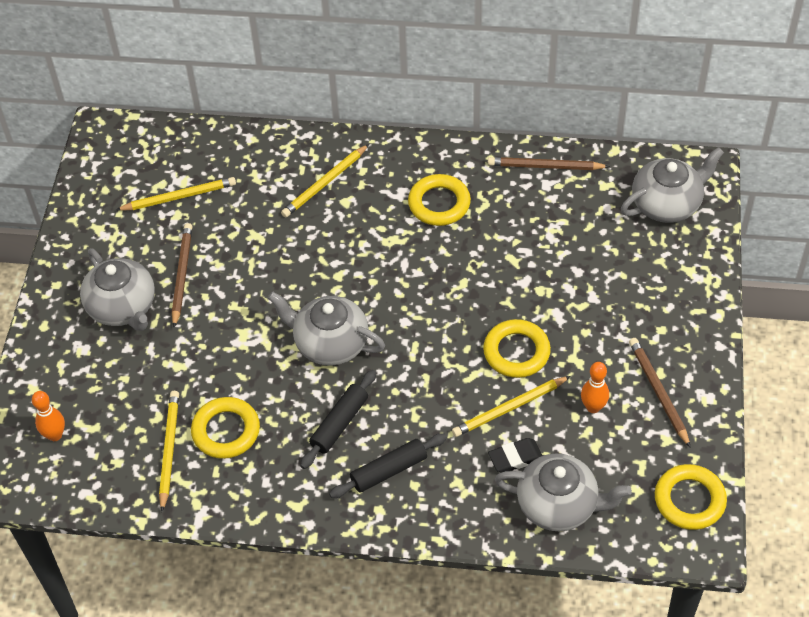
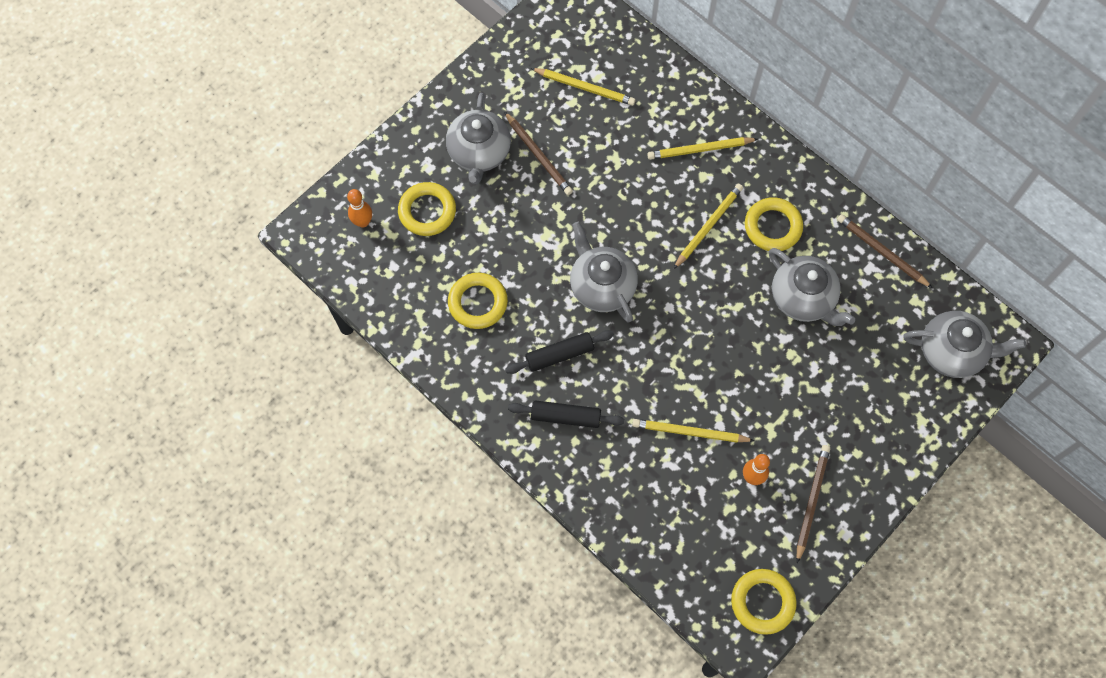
camera: 35 degrees right, 15 degrees up
yellow pencil [159,391,179,512] -> yellow pencil moved to [674,184,743,269]
brown pencil [172,223,193,328] -> brown pencil turned 105 degrees clockwise [504,111,573,195]
yellow ring [483,319,551,378] -> yellow ring moved to [398,182,456,236]
black eraser [488,438,542,473] -> none
grey teapot [495,453,632,531] -> grey teapot moved to [769,248,855,326]

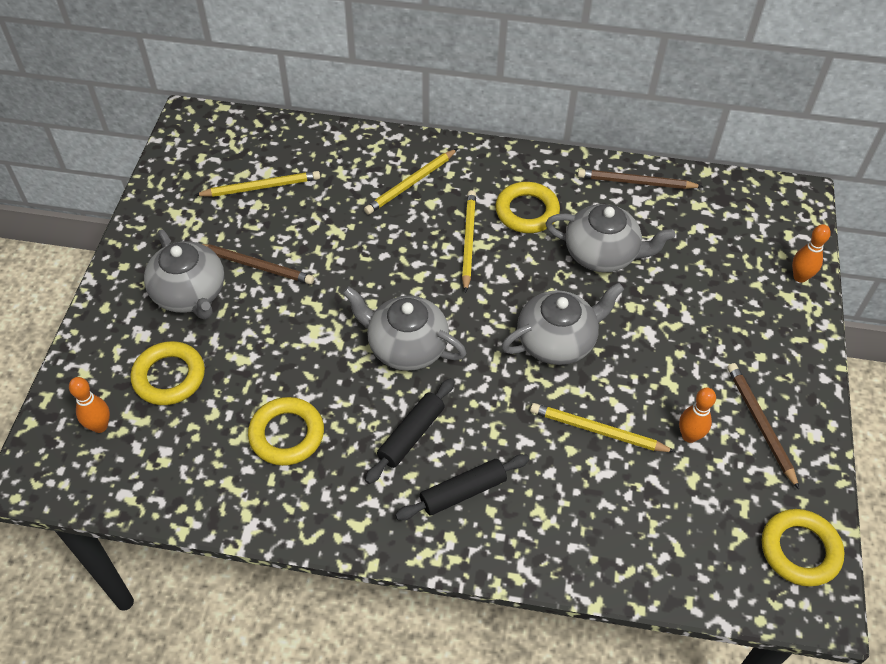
camera: 35 degrees left, 15 degrees down
yellow pencil [632,419,755,442] -> yellow pencil turned 45 degrees clockwise [530,403,675,452]
grey teapot [903,311,1026,378] -> grey teapot moved to [501,282,624,365]
none -> orange bowling pin [792,224,831,283]

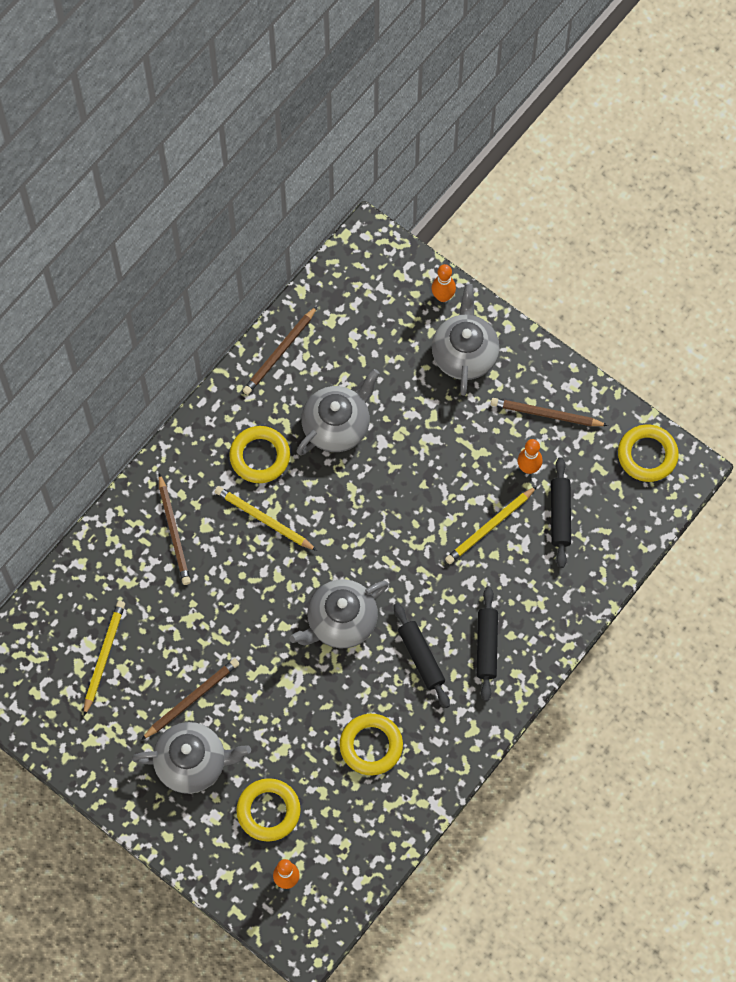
camera: 60 degrees left, 15 degrees up
yellow pencil [364,149,457,214] -> brown pencil [159,473,191,585]
grey teapot [501,282,624,365] -> grey teapot moved to [432,284,499,396]
none -> black rolling pin [551,457,571,568]

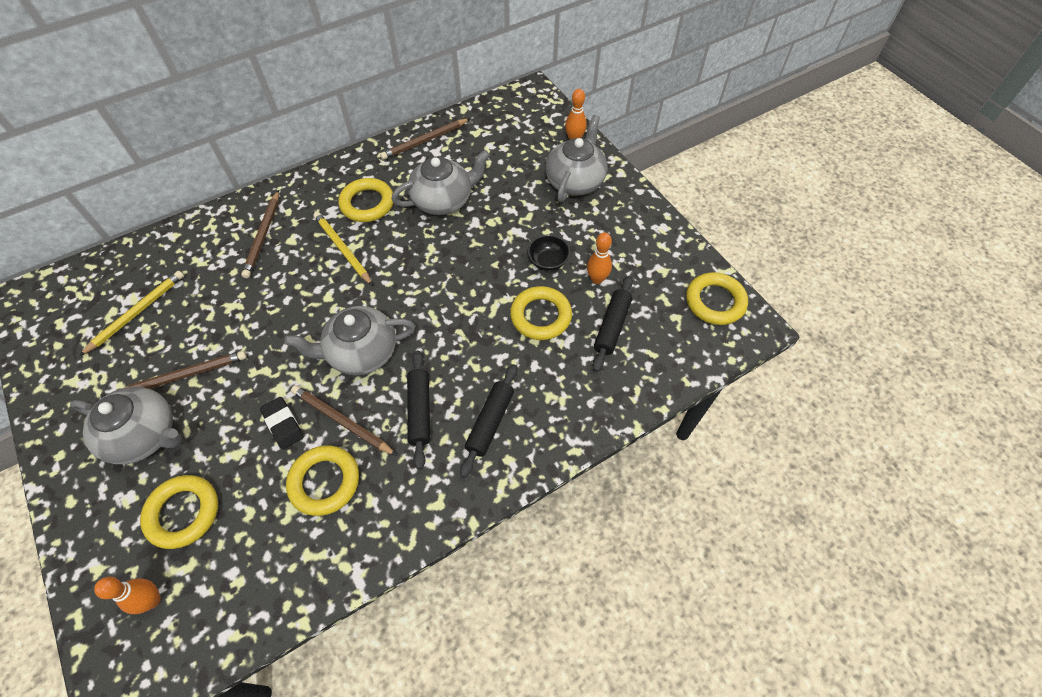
camera: 20 degrees right, 10 degrees down
yellow pencil [445,486,537,564] -> yellow ring [510,286,572,340]
brown pencil [491,398,608,426] -> brown pencil moved to [291,385,397,456]
none -> black eraser [260,397,304,449]
none -> black bowl [528,235,570,271]

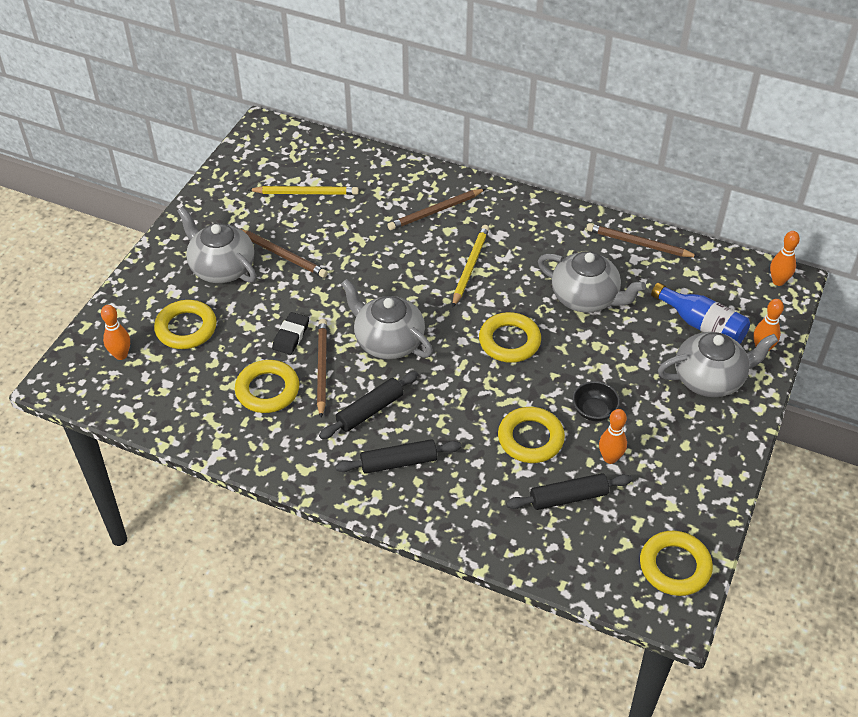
camera: 55 degrees right, 10 degrees down
grey teapot [70,387,182,464] -> grey teapot turned 150 degrees clockwise [177,206,257,283]
yellow ring [339,178,393,222] -> yellow ring moved to [479,312,541,363]
none -> blue bottle [651,282,750,344]
none -> orange bowling pin [770,231,800,286]

